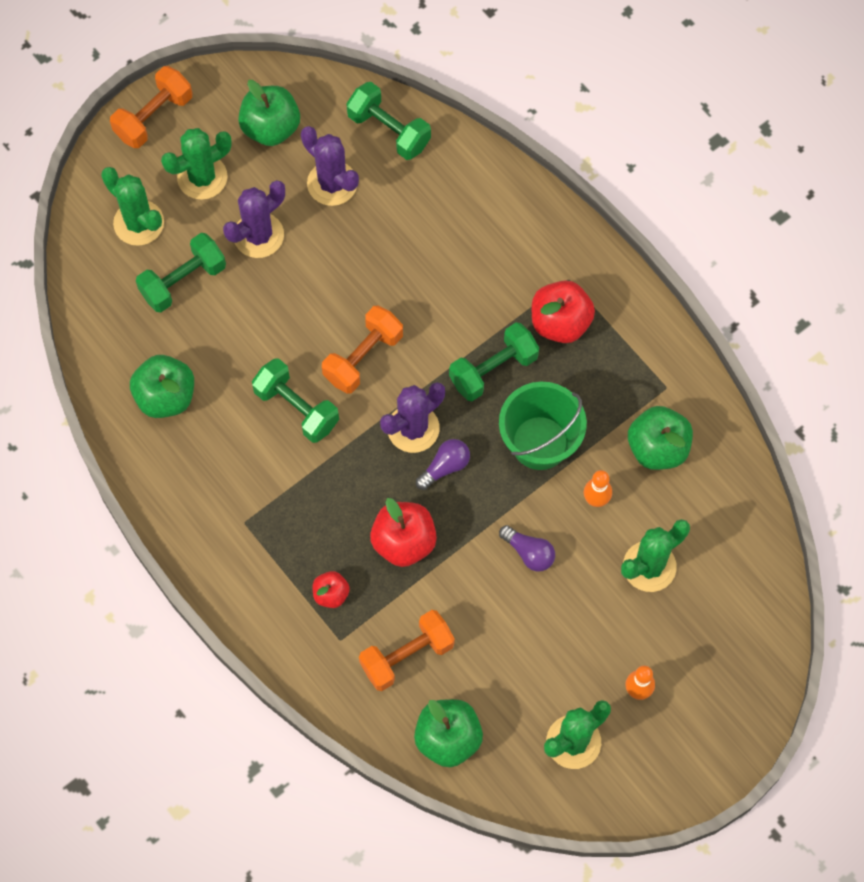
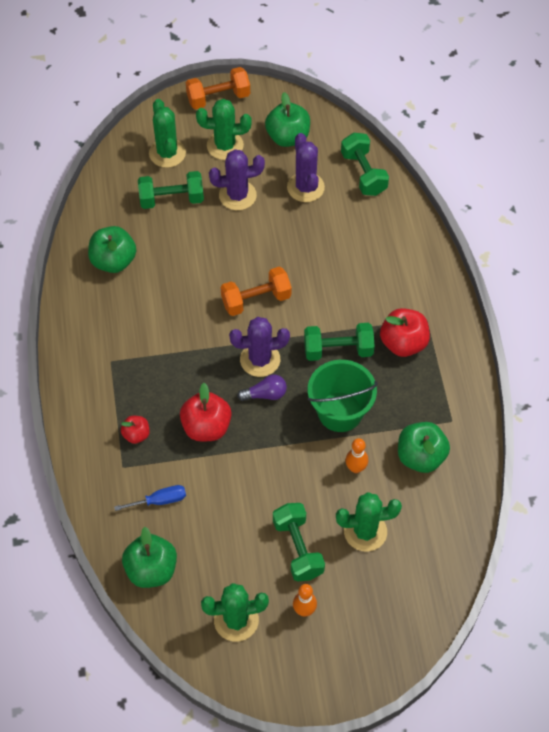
camera: 30 degrees right, 10 degrees down
green dumbbell [252,358,339,443] -> green dumbbell moved to [273,503,325,582]
orange dumbbell [359,610,455,691] -> blue screwdriver [114,485,186,511]
purple light bulb [499,525,555,571] -> none

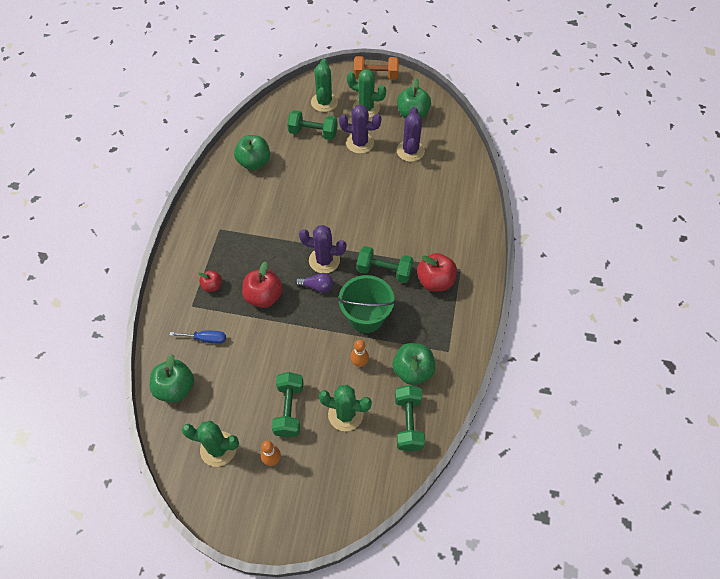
camera: 20 degrees right, 0 degrees up
orange dumbbell [221,267,291,316] -> none
green dumbbell [341,132,389,196] -> green dumbbell moved to [395,385,425,452]

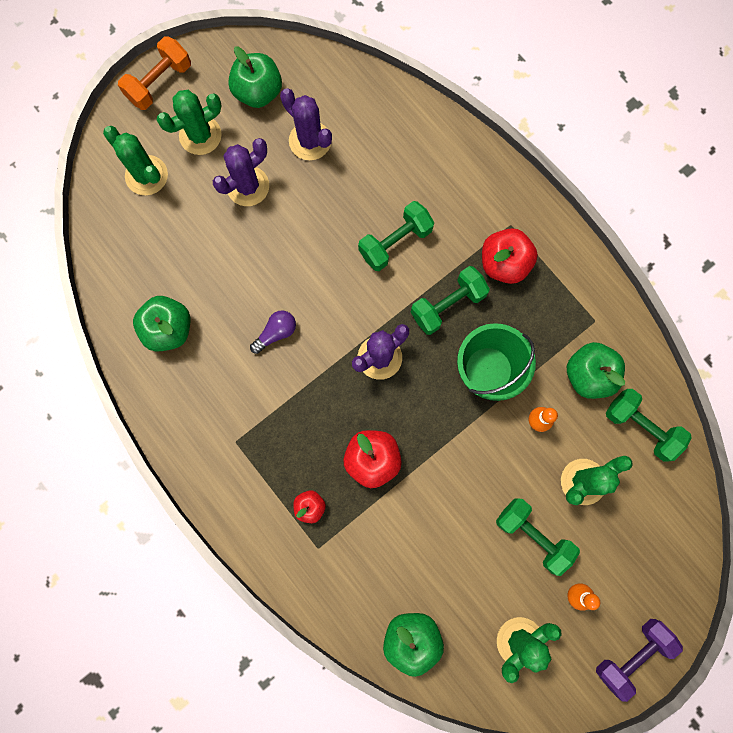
camera: 50 degrees left, 20 degrees up
blue screwdriver [169,331,226,344] -> none
green dumbbell [287,110,338,140] -> green dumbbell moved to [358,201,434,271]
purple light bulb [295,273,333,293] -> purple light bulb moved to [250,310,296,354]
none -> purple dumbbell [596,619,683,702]

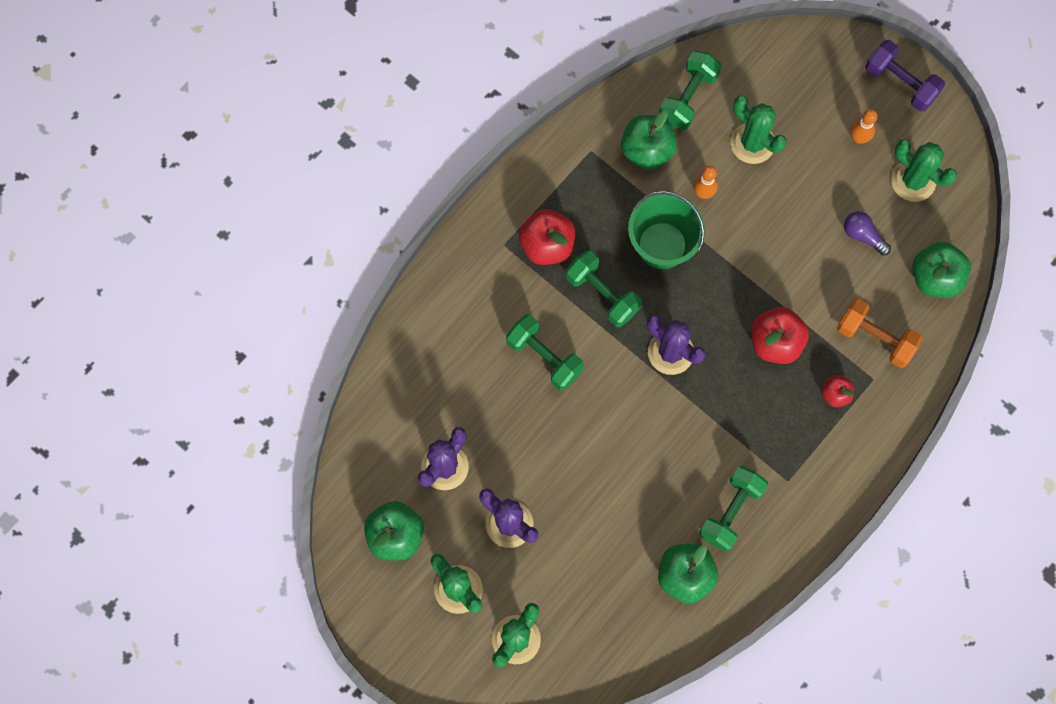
camera: 100 degrees left, 5 degrees down
orange dumbbell [118,36,191,110] -> orange dumbbell moved to [837,298,923,368]
purple light bulb [250,310,296,354] -> purple light bulb moved to [844,211,891,256]
green dumbbell [496,499,580,576] -> green dumbbell moved to [699,466,768,552]

